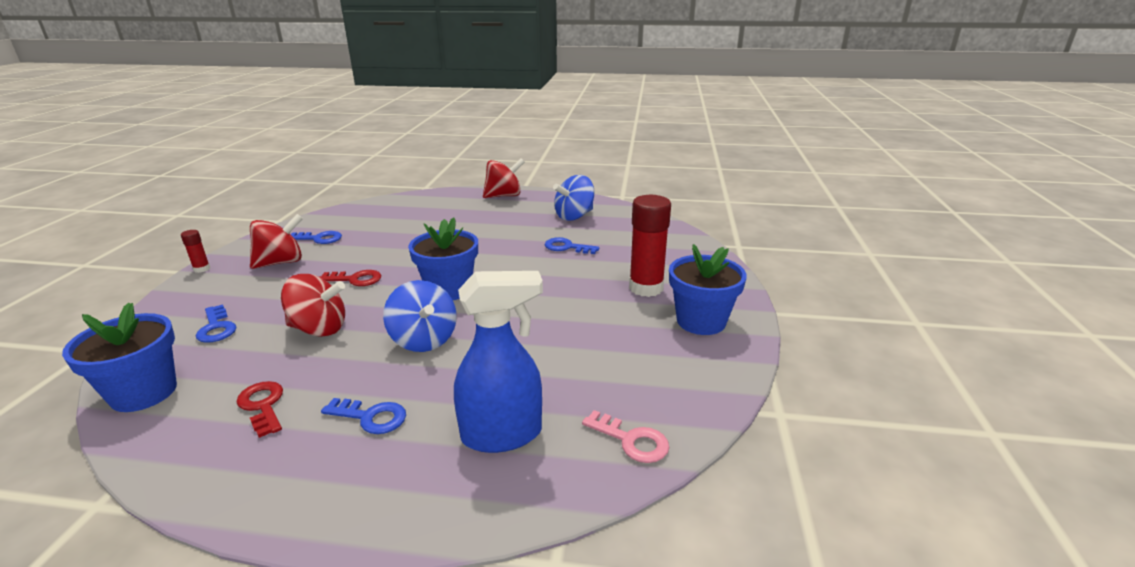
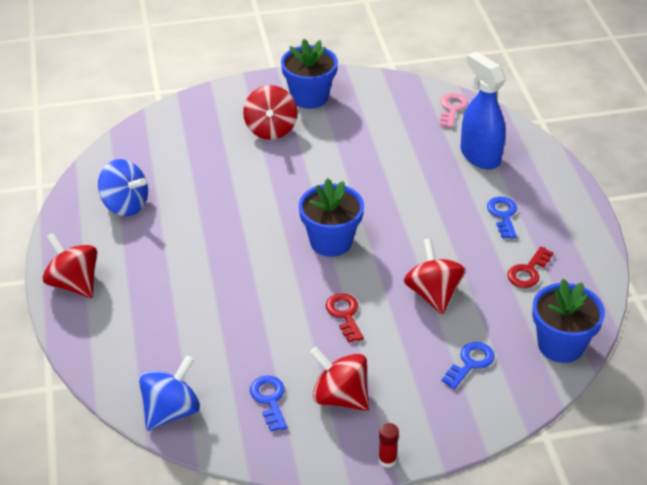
camera: 110 degrees left, 15 degrees up
blue spinning top [383,280,457,352] -> blue spinning top moved to [139,355,200,431]
blue key [545,237,599,254] -> none
red glue stick [629,195,671,297] -> red spinning top [243,85,298,140]

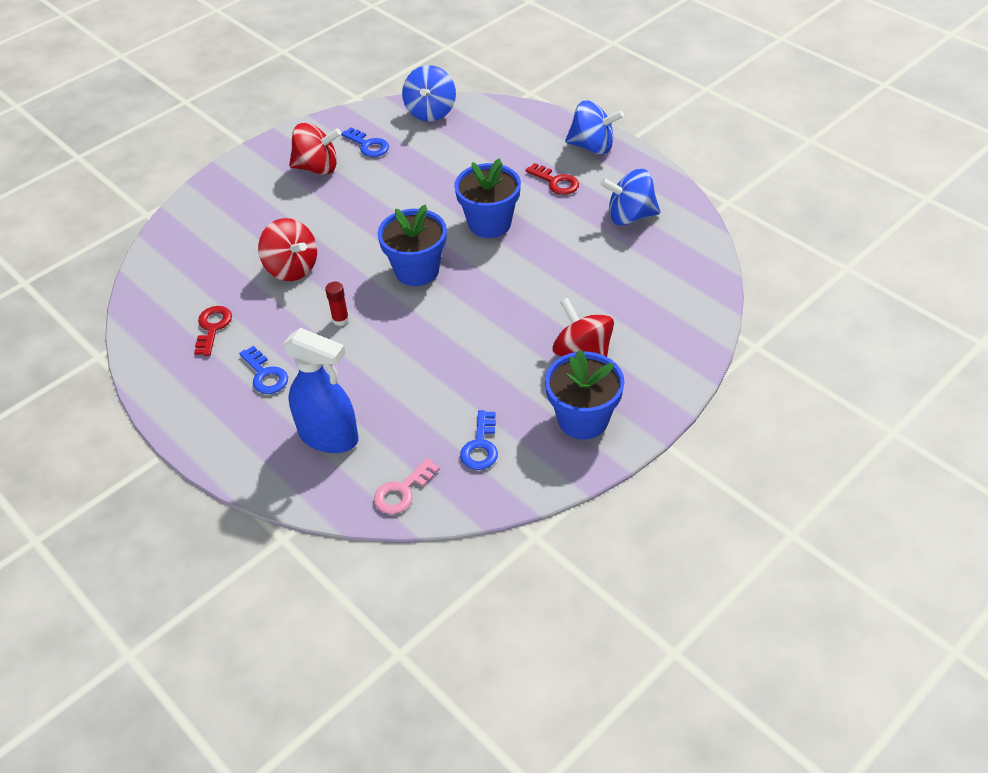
camera: 150 degrees right, 5 degrees up
red spinning top [42,233,97,298] -> blue spinning top [565,100,624,155]
red key [326,293,364,343] -> red key moved to [526,163,579,195]
red glue stick [378,423,399,468] -> red glue stick moved to [325,282,349,326]
pink key [440,93,468,128] -> pink key turned 60 degrees clockwise [374,458,440,514]
blue key [442,342,495,389] -> blue key moved to [460,410,498,470]
blue flower pot [532,279,605,363] -> blue flower pot moved to [454,158,521,238]

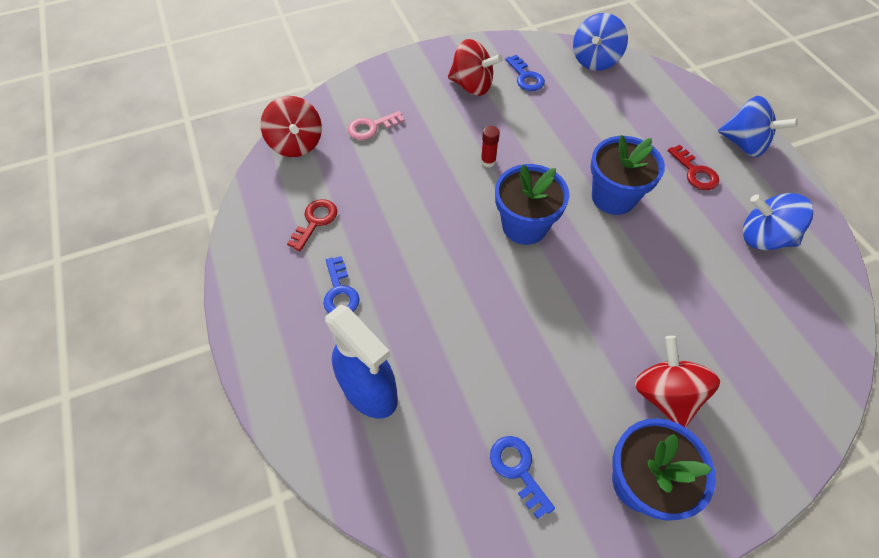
camera: 20 degrees right, 10 degrees up
red spinning top [258,218,317,281] -> red spinning top moved to [261,96,322,157]
red glue stick [325,282,349,326] -> red glue stick moved to [481,126,500,167]
pink key [374,458,440,514] -> pink key moved to [348,111,405,140]
blue key [460,410,498,470] -> blue key turned 120 degrees clockwise [490,436,555,519]

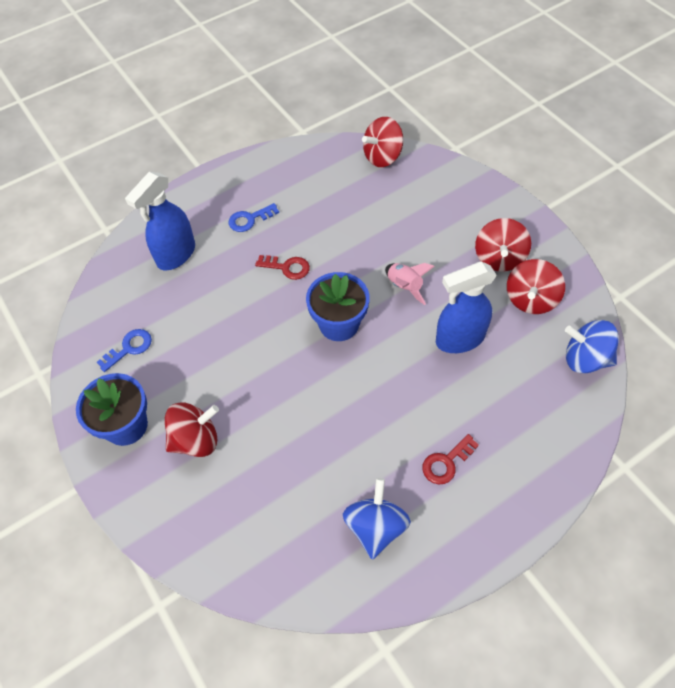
camera: 80 degrees right, 0 degrees up
red key [287,199,337,251] -> red key moved to [255,255,310,280]
pink key [348,111,405,140] -> none
red glue stick [481,126,500,167] -> pink rocket [385,263,434,305]
blue key [505,55,545,91] -> red spinning top [507,259,565,314]
blue flower pot [590,135,665,215] -> none
blue spinning top [718,96,798,157] -> none
none -> blue spray bottle [436,262,497,353]

